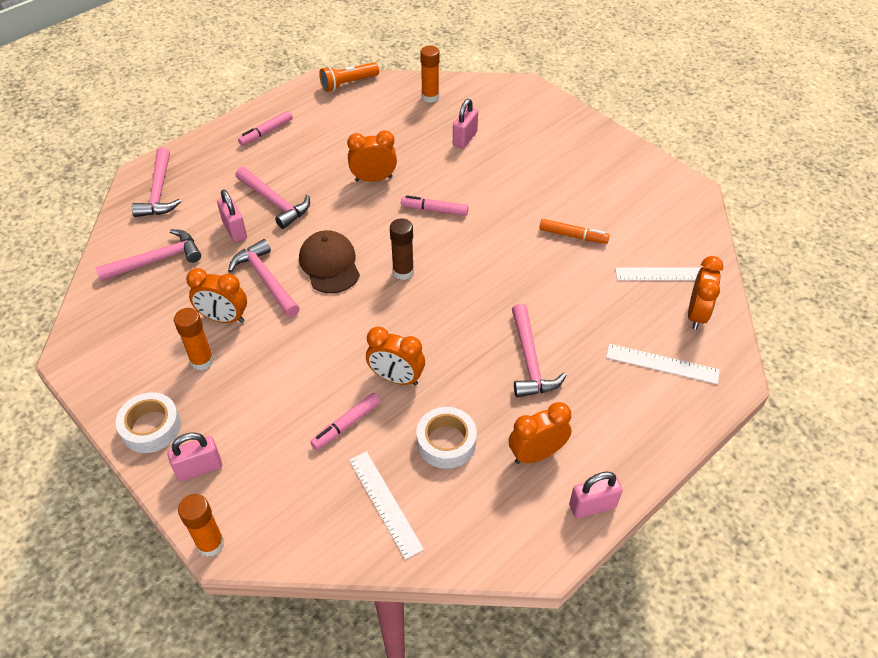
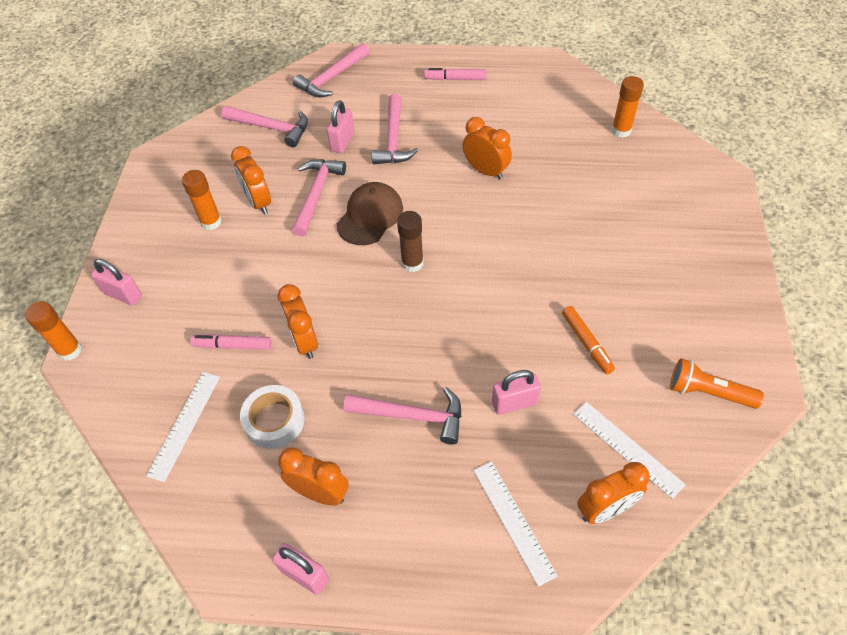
camera: 50 degrees right, 5 degrees up
white tape [116,392,181,453] -> none
orange flashlight [319,62,379,92] -> orange flashlight moved to [670,358,764,409]
pink marker [401,195,468,216] -> none
pink padlock [453,99,478,149] -> pink padlock moved to [492,370,541,415]
pink hammer [512,304,567,397] -> pink hammer turned 120 degrees counterclockwise [344,387,461,445]

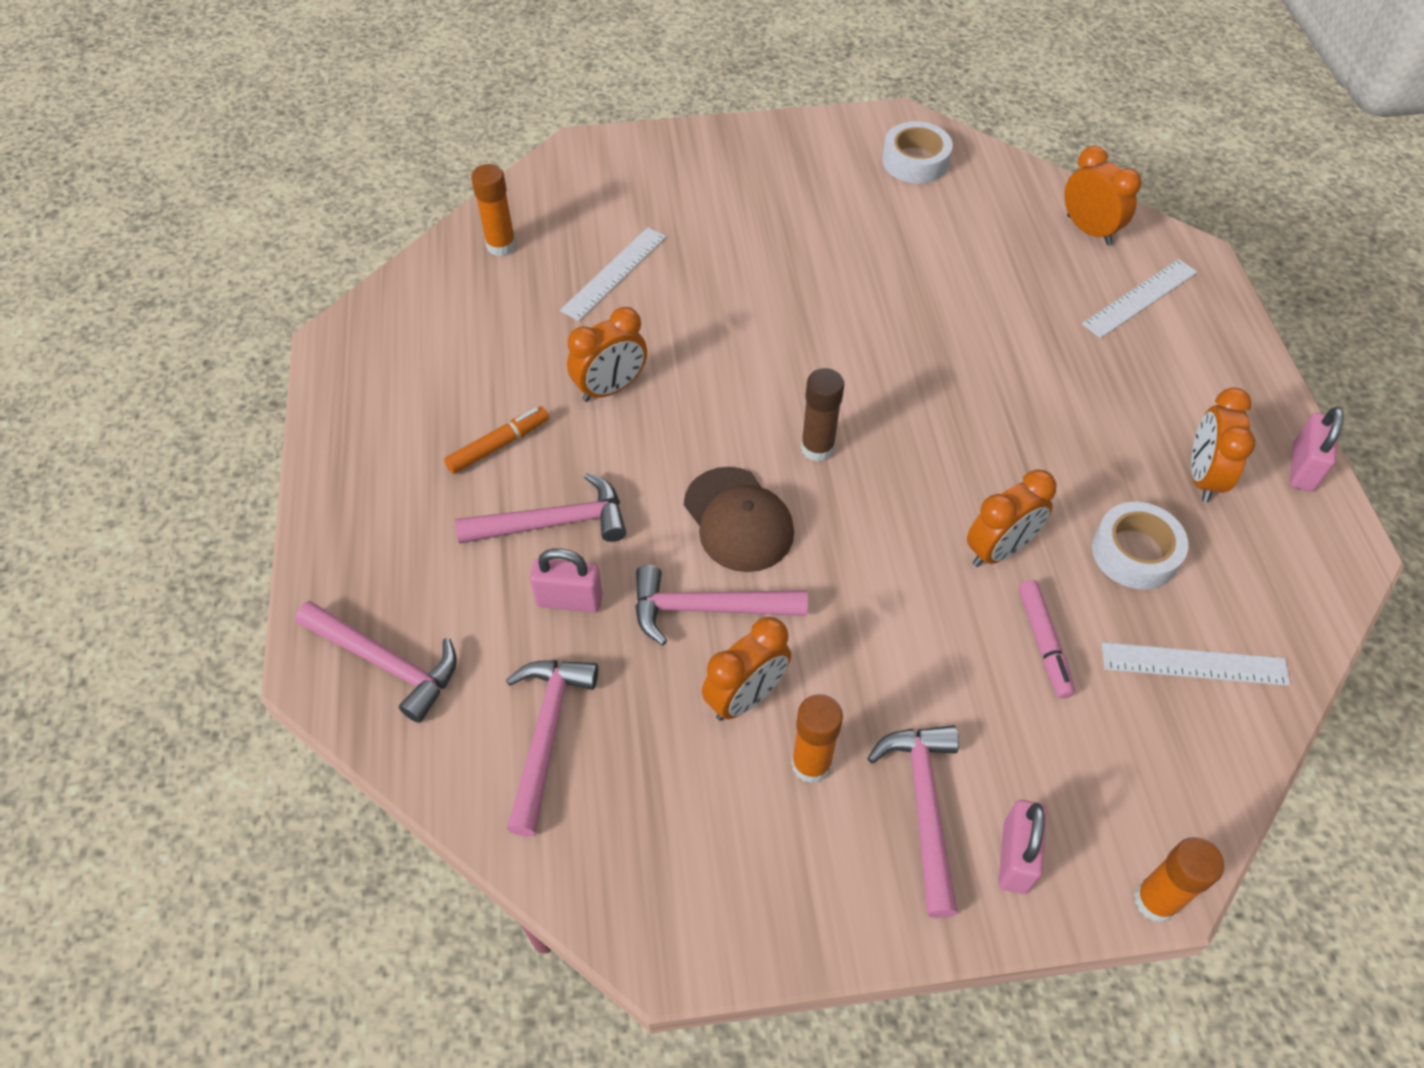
camera: 105 degrees left, 0 degrees up
brown cap [337,182,403,245] -> brown cap turned 135 degrees counterclockwise [684,467,794,572]
pink hammer [344,387,461,445] -> pink hammer moved to [867,725,959,918]
pink marker [424,68,486,80] -> none
orange clock [463,117,512,179] -> orange clock turned 150 degrees counterclockwise [567,307,647,402]
pink padlock [492,370,541,415] -> none
orange marker [562,306,615,374] -> orange marker moved to [444,406,549,474]
white ruler [573,402,686,499] -> white ruler moved to [560,227,666,321]
orange flashlight [670,358,764,409] -> white tape [882,121,953,184]

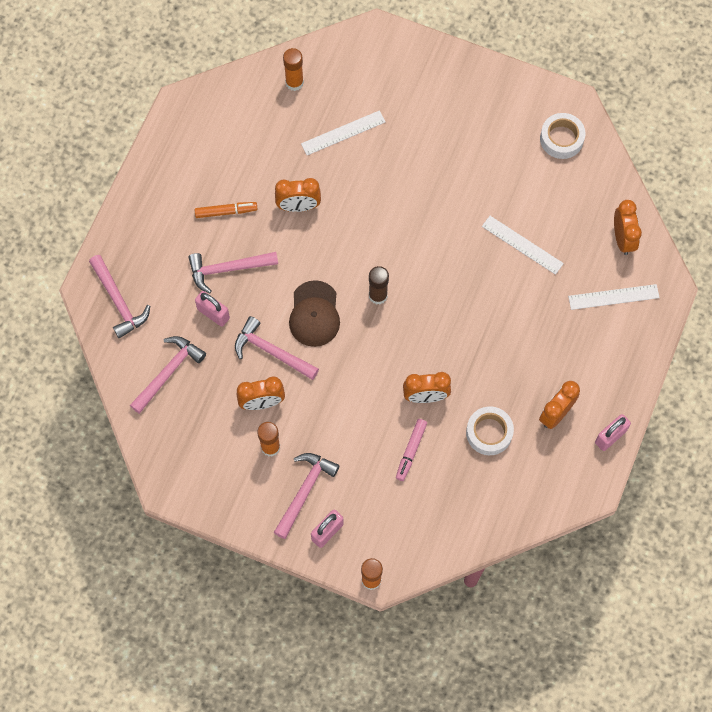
camera: 30 degrees right, 15 degrees up
pink hammer [455,473,626,544] -> pink hammer turned 150 degrees clockwise [188,252,278,293]
white ruler [1102,642,1290,686] -> white ruler moved to [482,216,564,275]

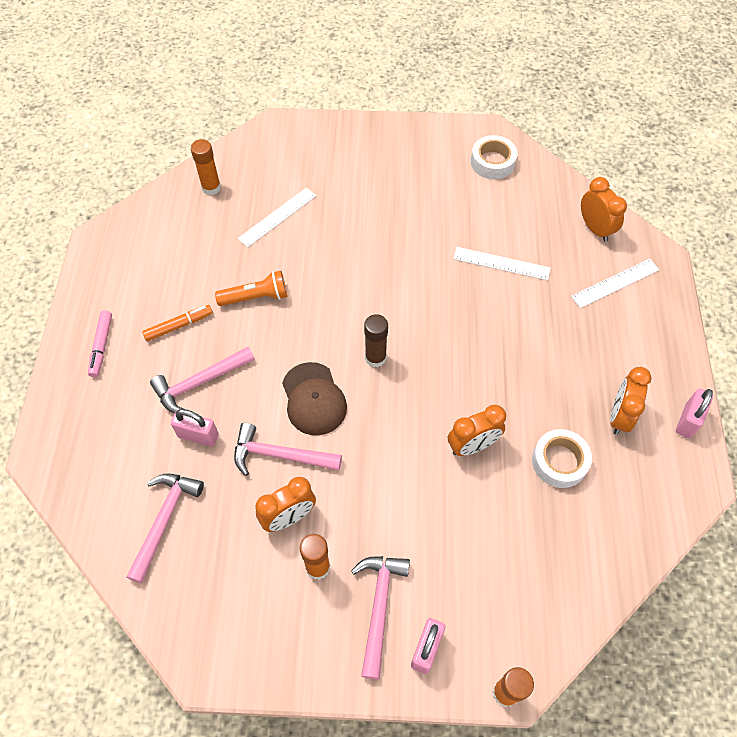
camera: 20 degrees left, 10 degrees down
pink hammer [89,255,150,338] -> none
orange clock [275,178,321,212] -> orange flashlight [215,271,287,306]
pink marker [396,419,427,481] -> pink marker moved to [88,310,112,377]

